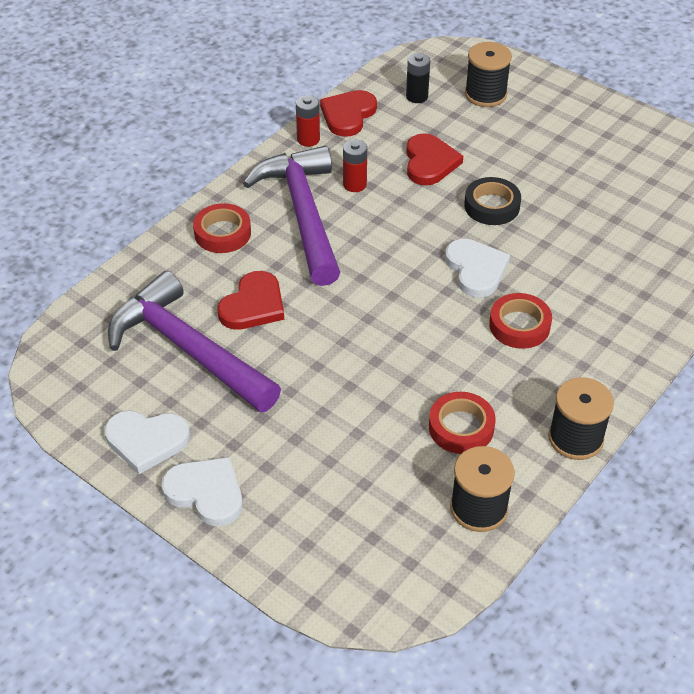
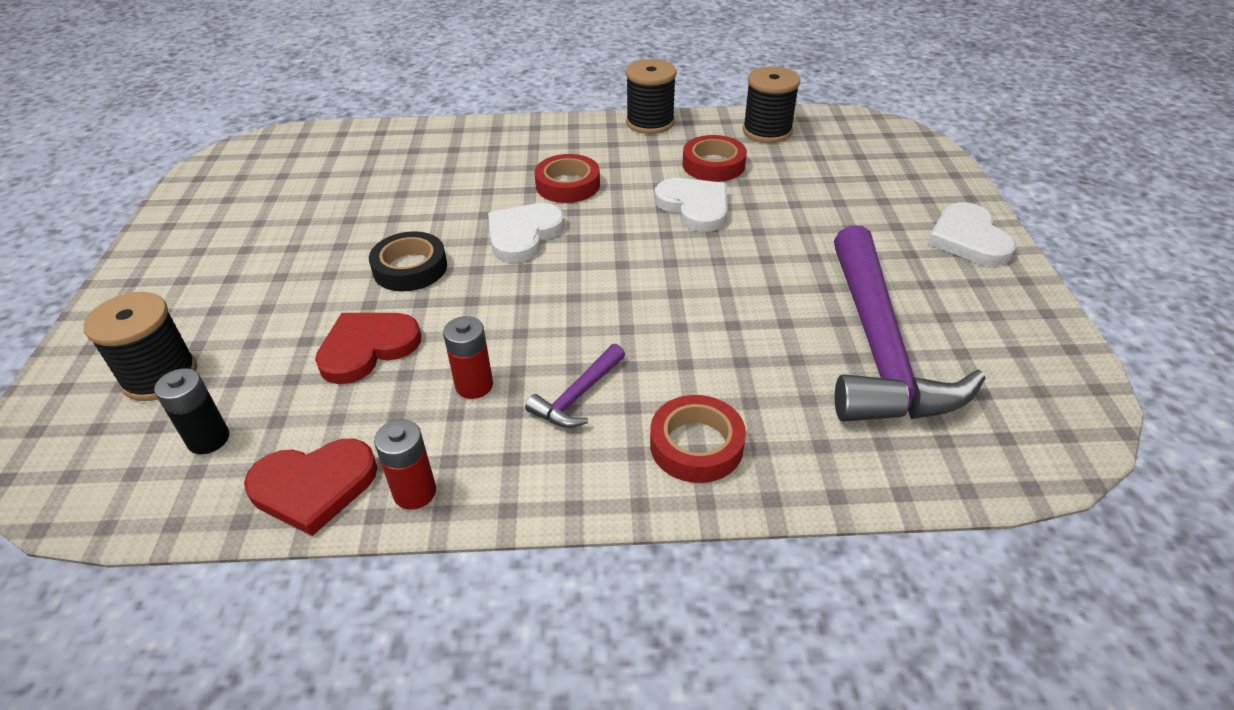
camera: 130 degrees left, 5 degrees down
white heart [105,410,190,474] -> white heart moved to [655,178,727,232]
red heart [218,271,284,330] -> none
purple hammer [243,146,340,286] -> purple hammer [525,344,625,428], size x0.42

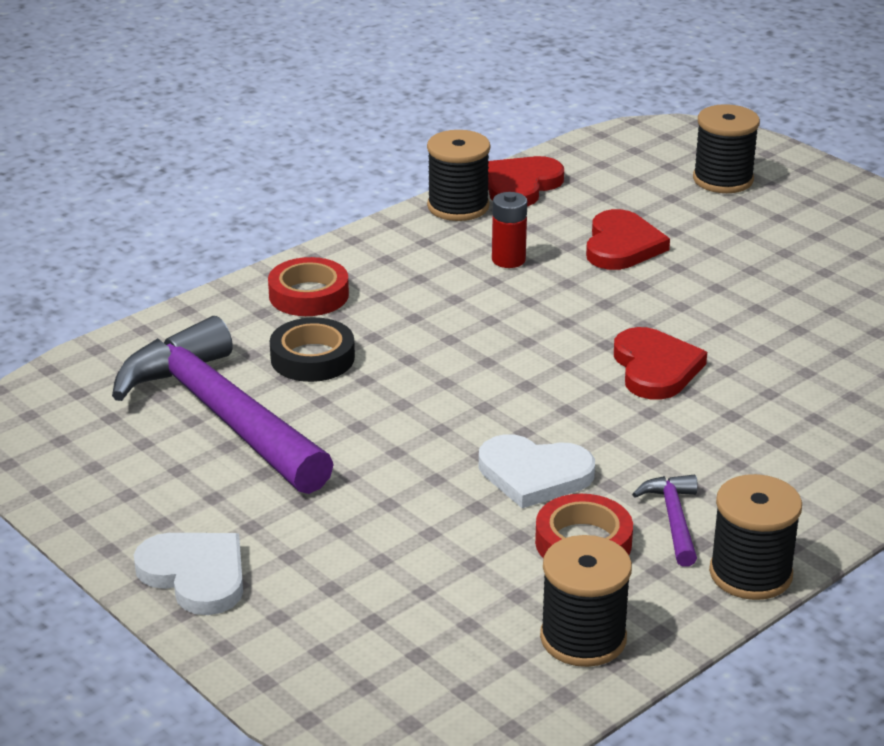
camera: 140 degrees right, 10 degrees down
black battery [154,368,229,454] -> none
black tape [369,231,447,292] -> black tape moved to [270,317,355,382]
red battery [374,419,436,510] -> black spool [427,130,490,221]
white heart [488,203,564,262] -> red heart [614,327,707,400]
purple hammer [525,344,625,428] -> purple hammer moved to [632,475,698,567]
red tape [535,154,600,203] -> none

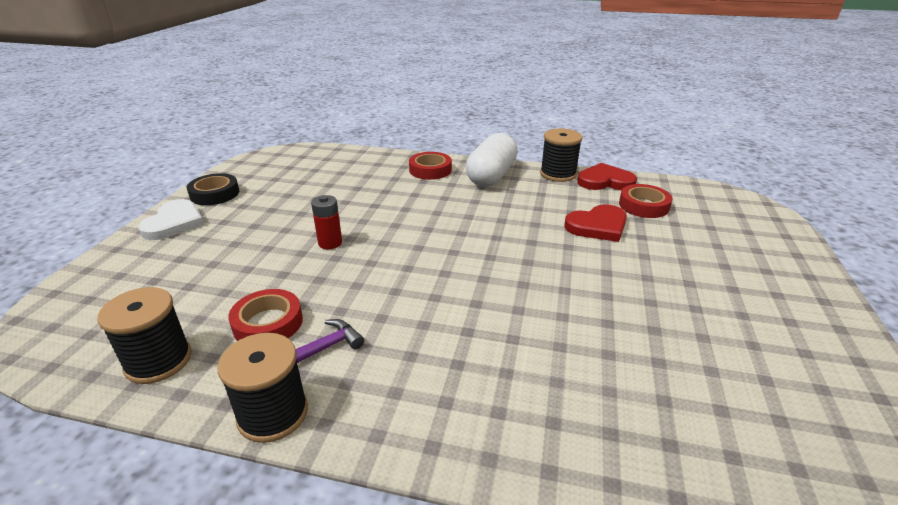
camera: 55 degrees right, 0 degrees up
purple hammer [112,316,334,494] -> none
black tape [270,317,355,382] -> black tape moved to [187,173,239,205]
white heart [479,434,595,508] -> none
red battery [492,192,527,268] -> red battery moved to [311,195,342,249]
red heart [614,327,707,400] -> none
black spool [693,104,760,193] -> none
none -> white capsule [466,133,517,186]
none -> red tape [619,184,672,218]

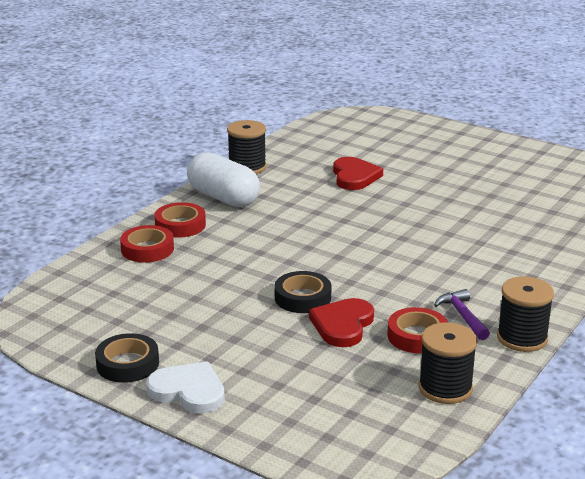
camera: 70 degrees left, 5 degrees down
red battery [311,195,342,249] -> black tape [275,271,332,313]
red heart [577,163,637,190] -> red heart moved to [309,298,374,347]
red tape [619,184,672,218] -> red tape moved to [120,225,174,263]

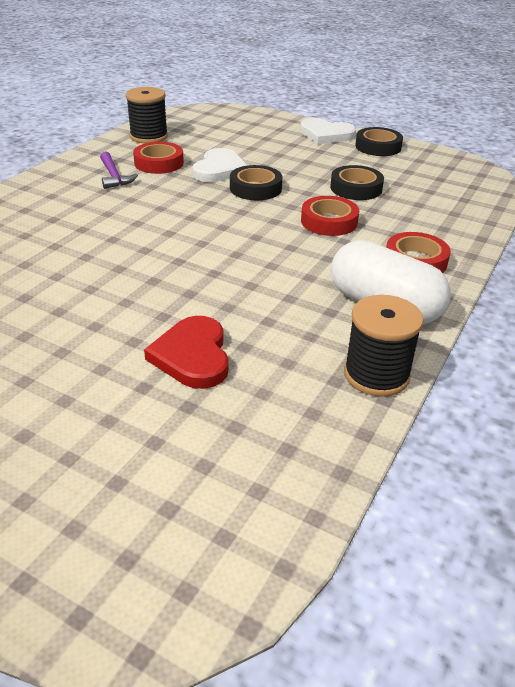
camera: 175 degrees right, 10 degrees up
red tape [120,225,174,263] -> red tape moved to [301,196,359,236]
red heart [309,298,374,347] -> white heart [192,148,248,182]
black spool [497,276,554,352] -> none
none -> black tape [330,165,384,200]

